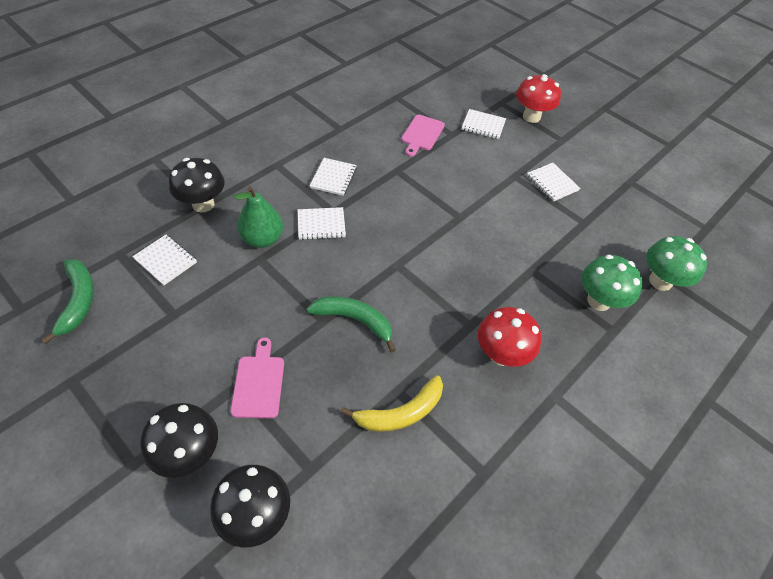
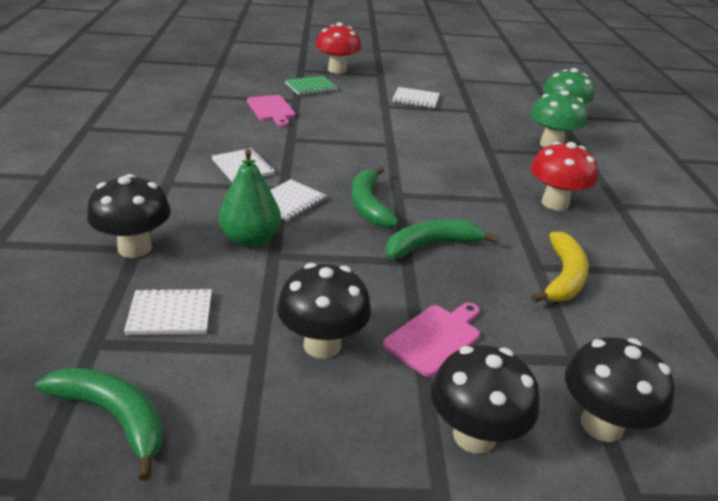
camera: 45 degrees left, 20 degrees down
pink cutting board [230,337,284,418] -> pink cutting board turned 90 degrees clockwise [383,303,480,377]
white notebook [462,109,506,139] -> green notebook [285,76,338,95]
none -> black mushroom [277,263,371,359]
none -> green banana [351,167,398,228]

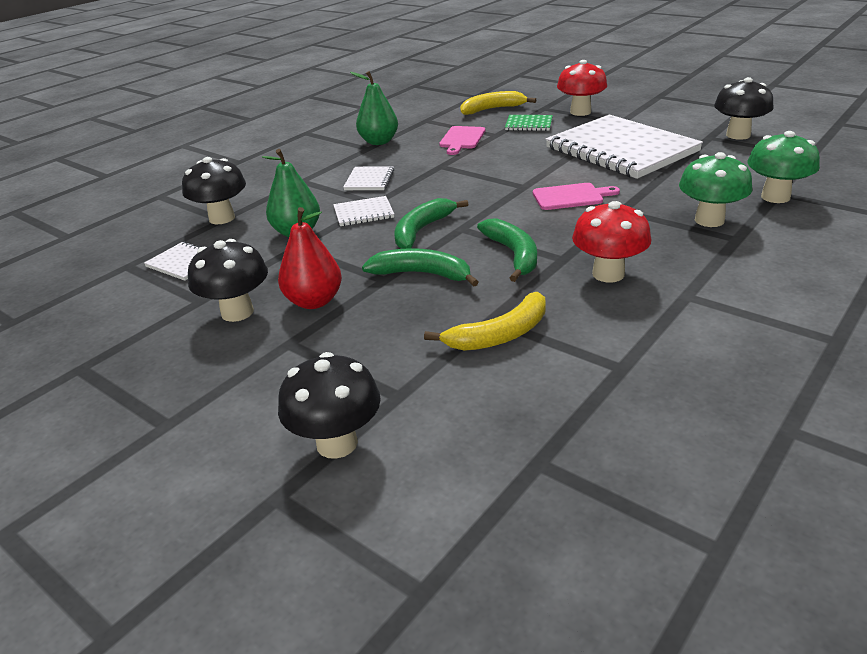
camera: 45 degrees right, 0 degrees up
green banana [36,367,163,481] -> green banana moved to [477,218,537,282]
pink cutting board [383,303,480,377] -> pink cutting board moved to [533,183,620,210]
white notebook [393,87,440,108] -> white notebook [546,115,703,179], size x2.43
black mushroom [431,345,540,454] -> black mushroom moved to [714,77,773,140]
none -> red pear [278,207,342,309]
none -> green pear [350,71,398,145]
none -> yellow banana [460,91,536,115]

